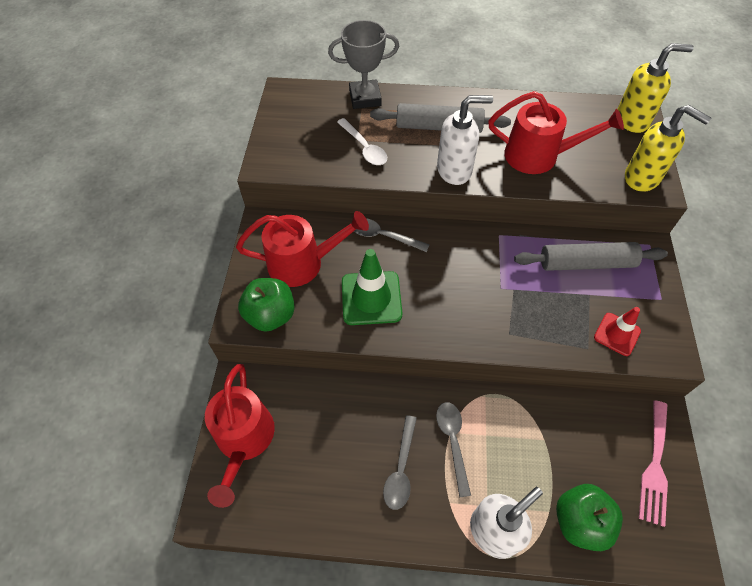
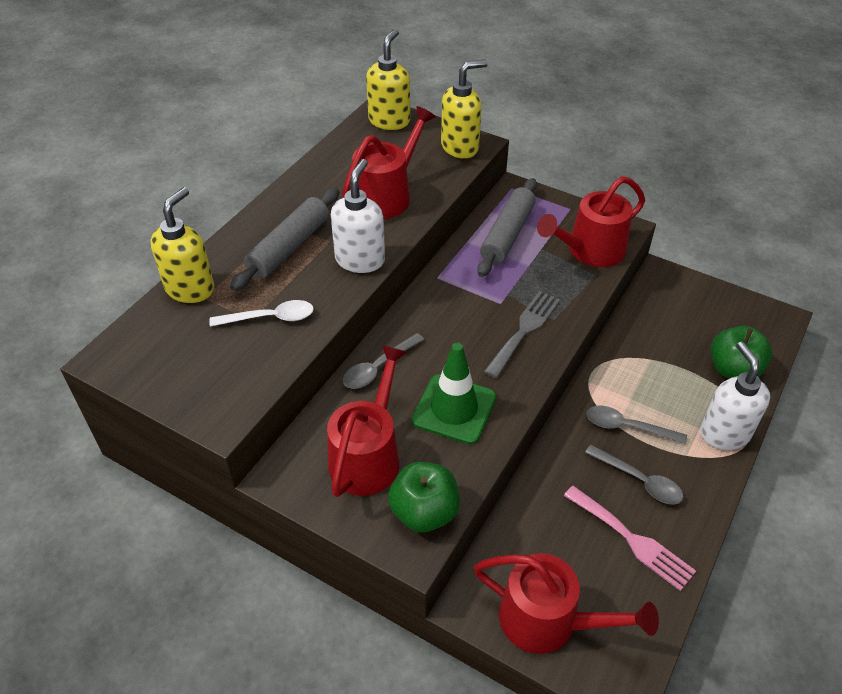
camera: 65 degrees left, 10 degrees down
grey trophy [328,20,399,109] -> yellow soap dispenser [151,187,214,303]
red traffic cone [594,307,641,356] -> red watering can [537,176,645,267]
pink fork [639,400,668,527] -> pink fork moved to [564,486,696,591]
none -> grey fork [484,291,560,378]

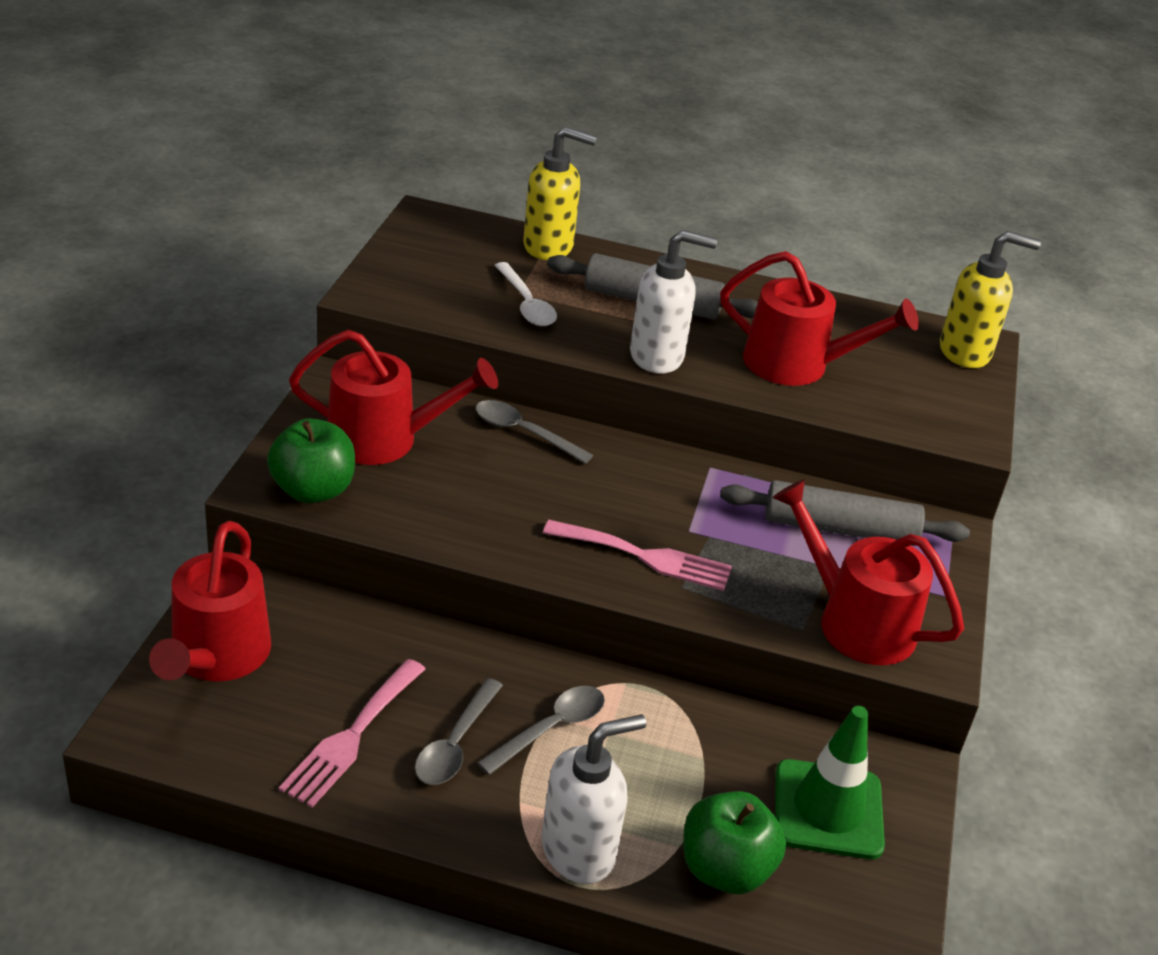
camera: 70 degrees right, 10 degrees down
green traffic cone [412,343,496,444] -> green traffic cone moved to [775,706,885,859]
yellow soap dispenser [441,59,488,159] -> none
grey fork [484,291,560,378] -> pink fork [543,520,732,591]
grey spoon [587,406,687,445] -> grey spoon turned 45 degrees clockwise [477,686,605,775]

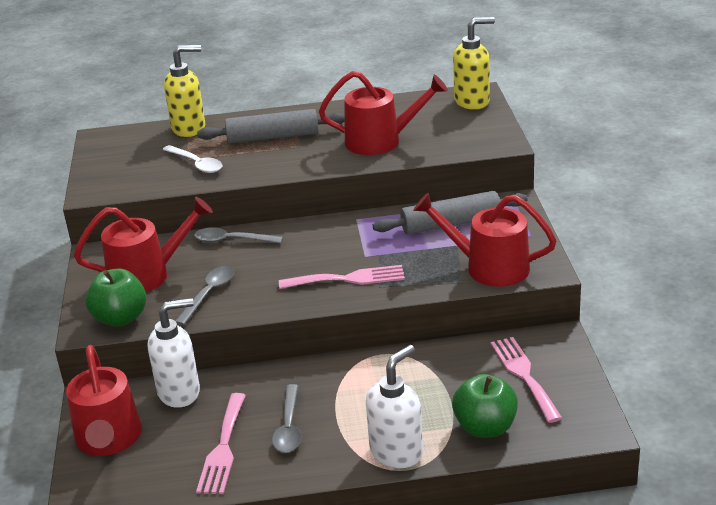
camera: 15 degrees left, 5 degrees down
grey spoon [477,686,605,775] -> grey spoon moved to [176,266,234,325]
white soap dispenser [630,230,717,373] -> white soap dispenser moved to [148,298,200,408]
green traffic cone [775,706,885,859] -> pink fork [491,337,562,423]

